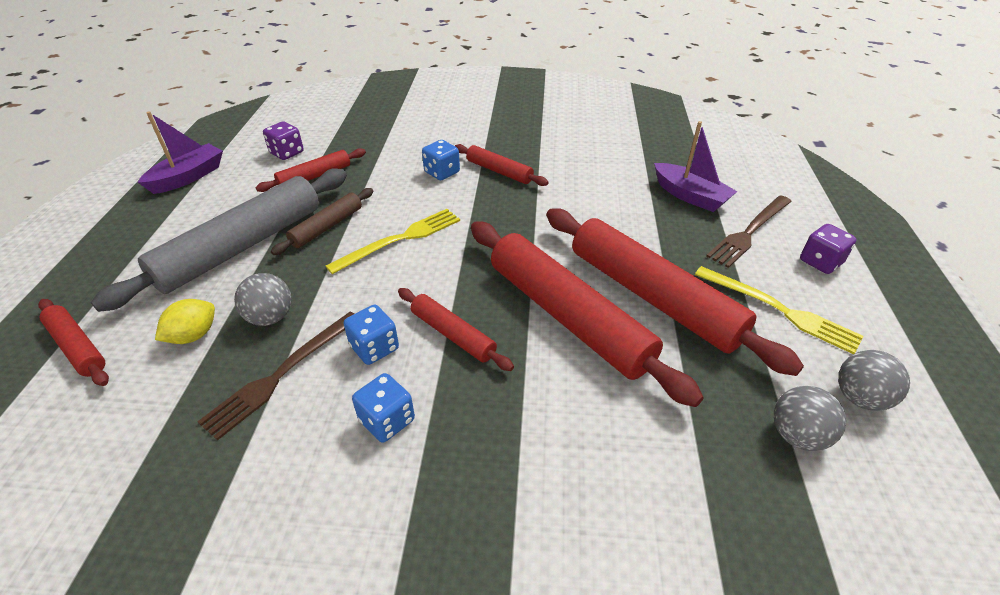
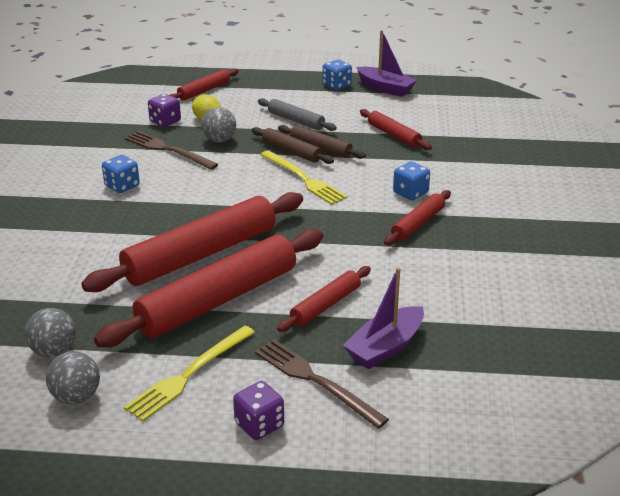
camera: 90 degrees right, 10 degrees down
grey rolling pin [91,168,347,312] -> grey rolling pin [258,98,337,131], size x0.49
purple dice [263,121,304,160] -> purple dice moved to [148,94,181,127]
blue dice [343,305,399,365] -> blue dice moved to [322,59,352,90]
red rolling pin [398,288,514,371] -> red rolling pin moved to [277,266,371,332]
none -> brown rolling pin [251,127,334,164]

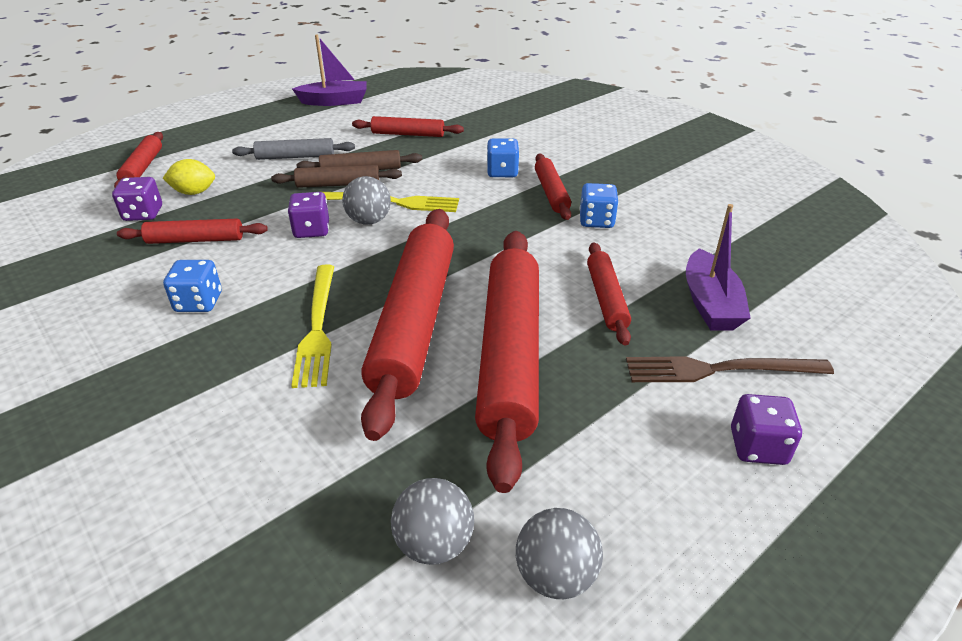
camera: 45 degrees left, 5 degrees up
yellow fork [124,326,255,422] -> yellow fork moved to [291,264,334,388]
brown fork [125,131,219,170] -> red rolling pin [117,219,268,244]
grey ball [201,107,236,142] -> grey ball moved to [342,176,391,225]
blue dice [322,59,352,90] -> blue dice moved to [580,183,619,228]
none -> purple dice [288,192,329,238]

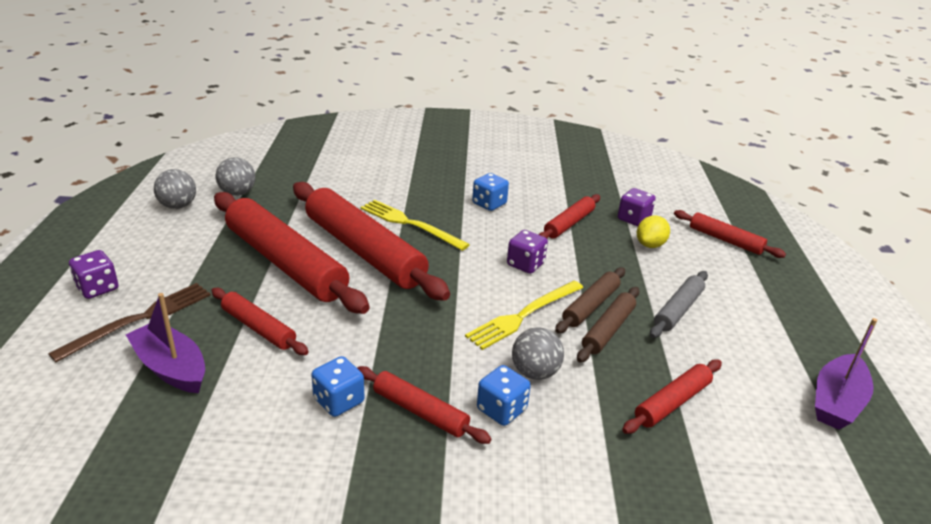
camera: 130 degrees right, 5 degrees down
grey ball [342,176,391,225] -> grey ball moved to [512,327,564,380]

